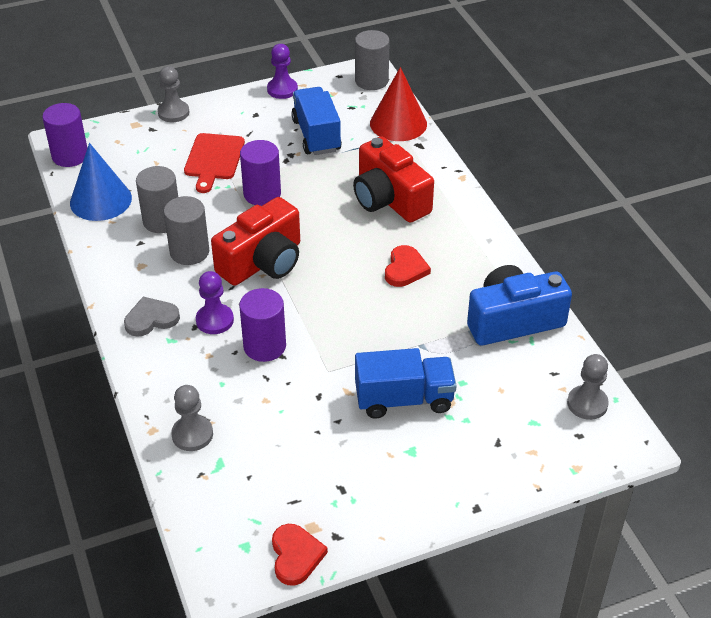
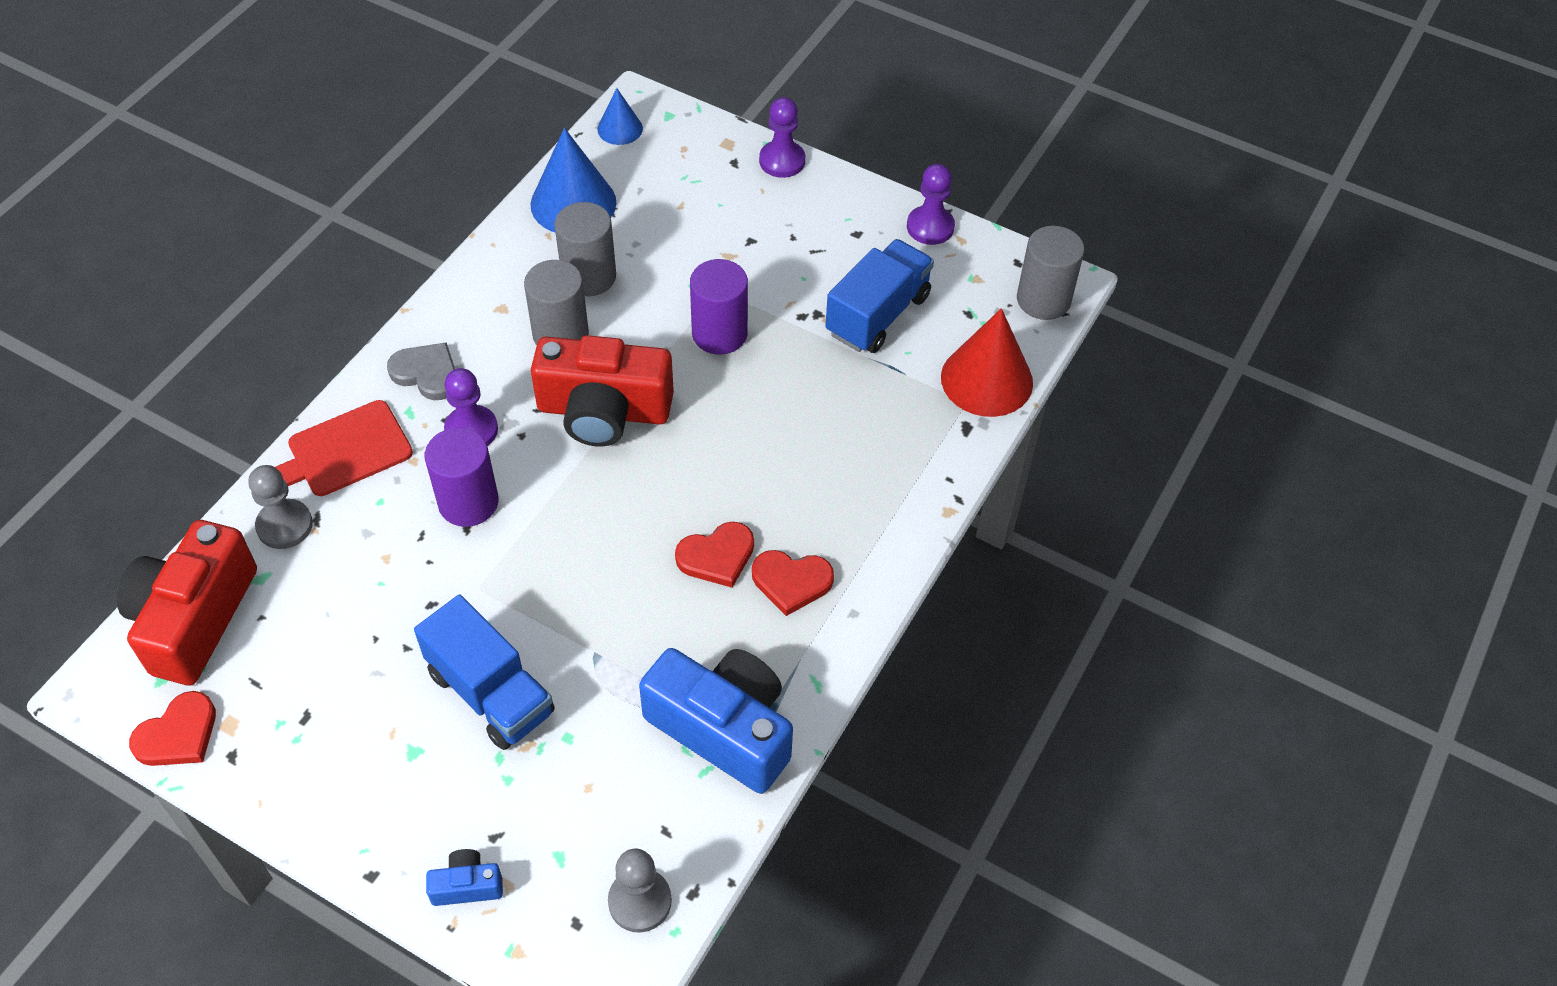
camera: 50 degrees right, 10 degrees up
purple cylinder [42,103,87,167] -> blue cone [597,88,643,145]
grey pawn [158,66,189,122] -> purple pawn [759,97,805,178]
red cutting board [184,133,245,193] -> red cutting board moved to [275,400,413,496]
red camera [353,136,434,223] -> red camera moved to [117,520,257,685]
none -> blue camera [426,849,503,906]
none -> red heart [752,550,834,616]

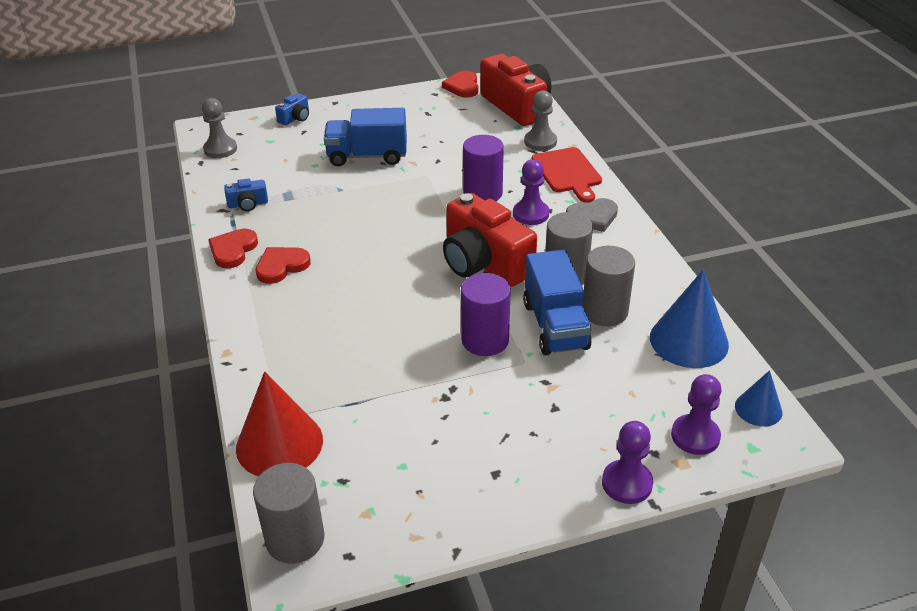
camera: 135 degrees right, 15 degrees down
red cutting board [275,400,413,496] -> red cutting board turned 150 degrees clockwise [532,147,602,203]
red camera [531,335,674,447] -> red camera turned 90 degrees counterclockwise [443,193,537,287]
blue camera [639,648,793,794] -> blue camera [224,178,268,211], size x0.44
red heart [675,522,754,588] -> red heart moved to [208,229,258,268]
blue truck [825,239,934,353] -> blue truck moved to [523,250,592,355]
purple pawn [907,164,955,245] -> purple pawn moved to [671,374,721,455]

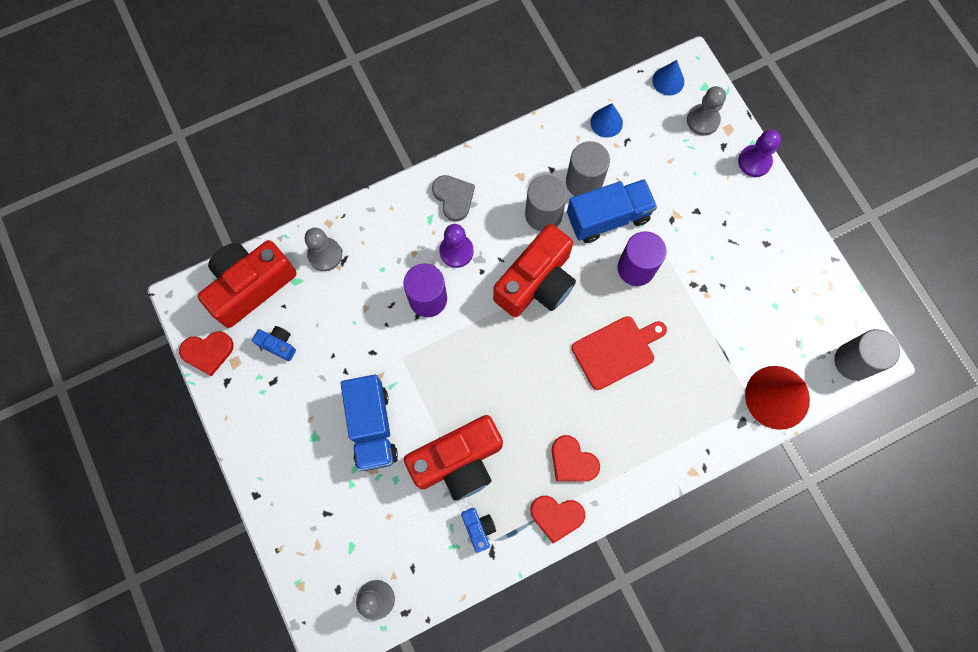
camera: 100 degrees left, 35 degrees up
blue camera [275,93,309,125] -> blue camera moved to [252,326,296,361]
red cutting board [532,147,602,203] -> red cutting board moved to [572,316,667,390]
blue cone [650,269,729,368] -> blue cone [590,103,623,138], size x0.55
purple pawn [671,374,721,455] -> grey pawn [687,86,726,136]
none -> red camera [404,415,503,501]

